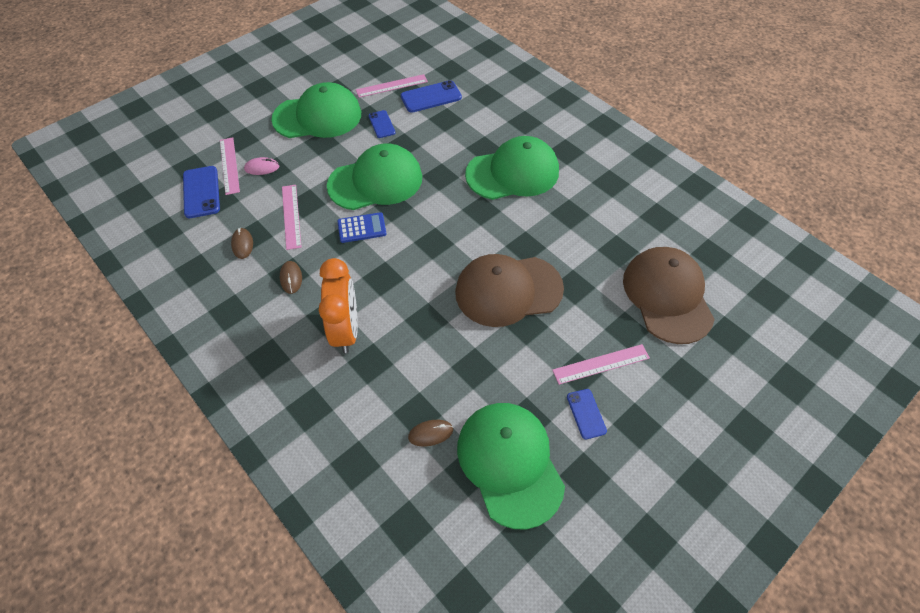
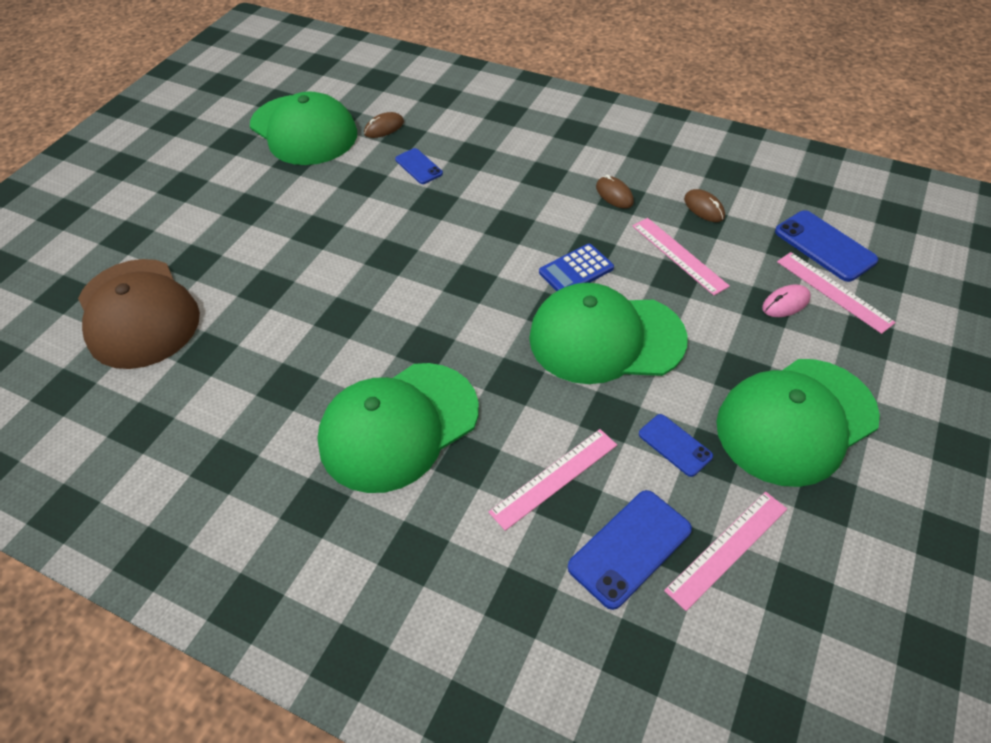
camera: 160 degrees right, 5 degrees down
orange clock [319,258,358,353] -> none
green cap [327,143,422,210] -> green cap turned 45 degrees clockwise [529,283,688,384]
brown cap [455,254,564,327] -> none
pink ruler [552,344,650,385] -> pink ruler moved to [488,429,617,531]
blue phone [567,389,607,440] -> blue phone moved to [395,148,443,184]

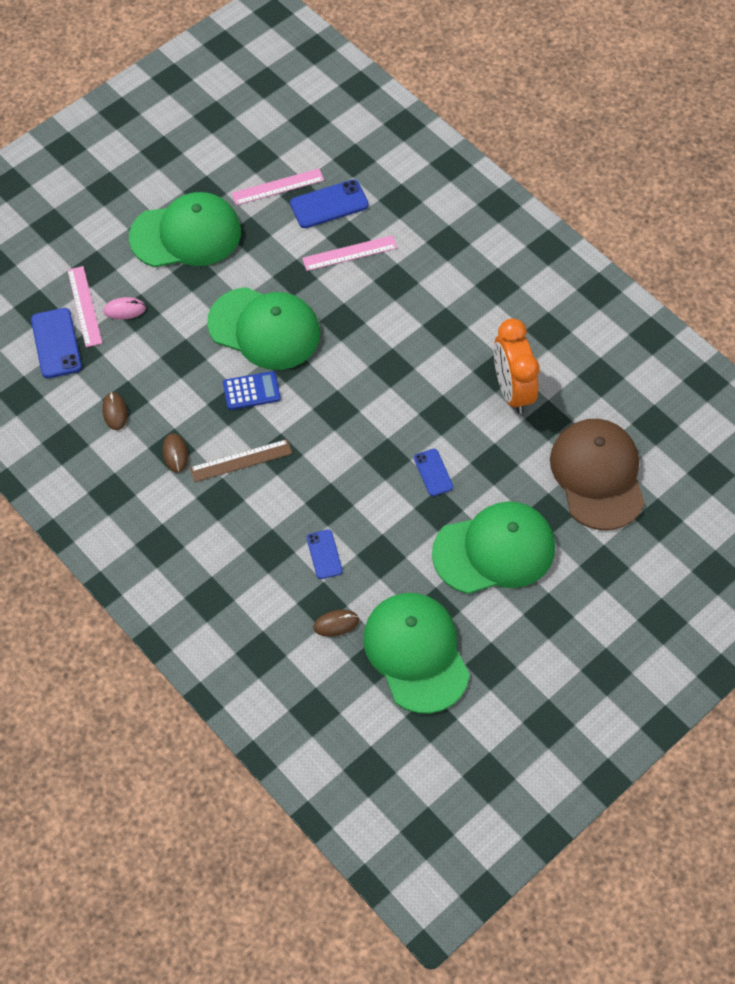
camera: 160 degrees left, 10 degrees up
green cap [317,363,479,493] -> green cap moved to [432,501,555,594]
pink ruler [632,218,730,296] -> none
blue phone [639,414,713,477] -> blue phone moved to [414,449,453,496]
none -> brown ruler [190,439,292,482]
none -> orange clock [494,318,540,414]

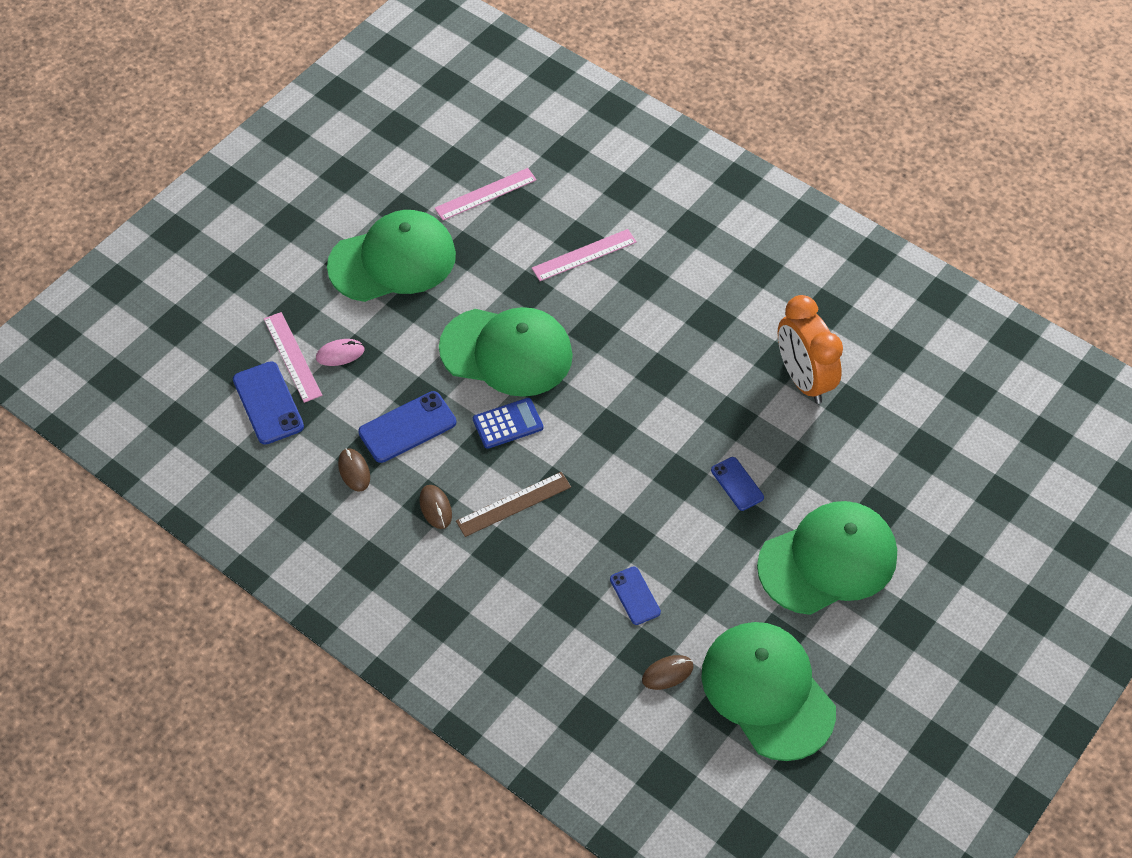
camera: 10 degrees left, 5 degrees down
blue phone [290,179,369,228] -> blue phone moved to [358,391,456,463]
brown cap [550,419,645,530] -> none

